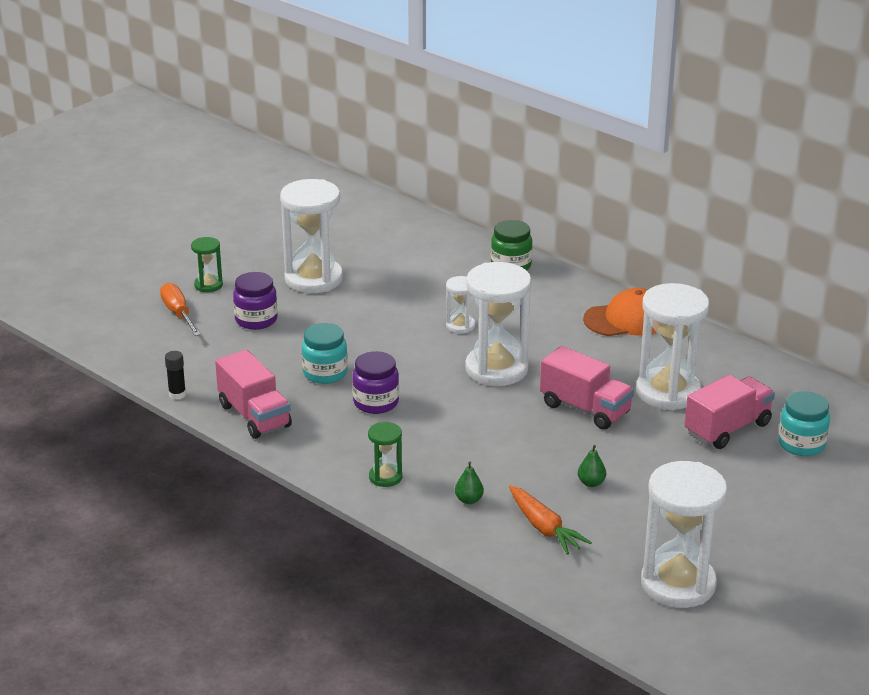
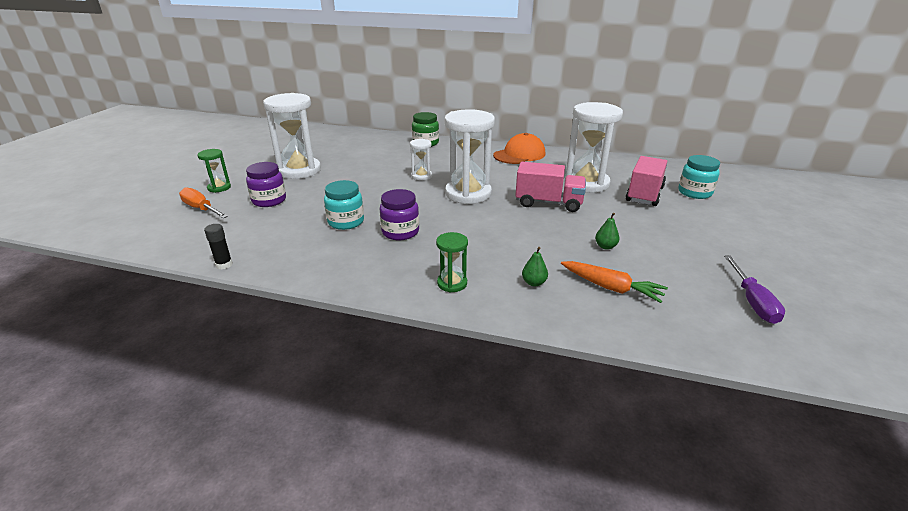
camera: 25 degrees left, 0 degrees up
pink truck [215,350,292,439] -> none
white hourglass [641,461,727,608] -> purple screwdriver [724,255,785,324]

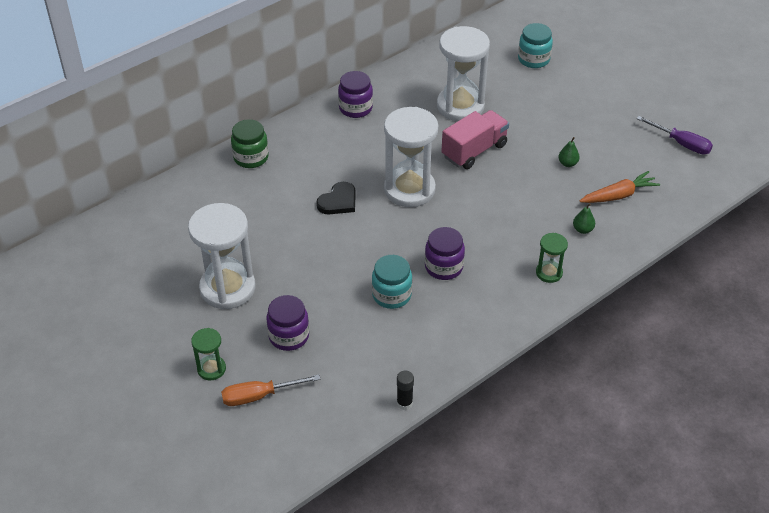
camera: 55 degrees left, 15 degrees up
white hourglass [410,139,432,180] -> black heart [316,182,356,214]
orange cap [493,133,545,164] -> purple jar [338,71,373,118]
pink truck [626,156,667,206] -> none

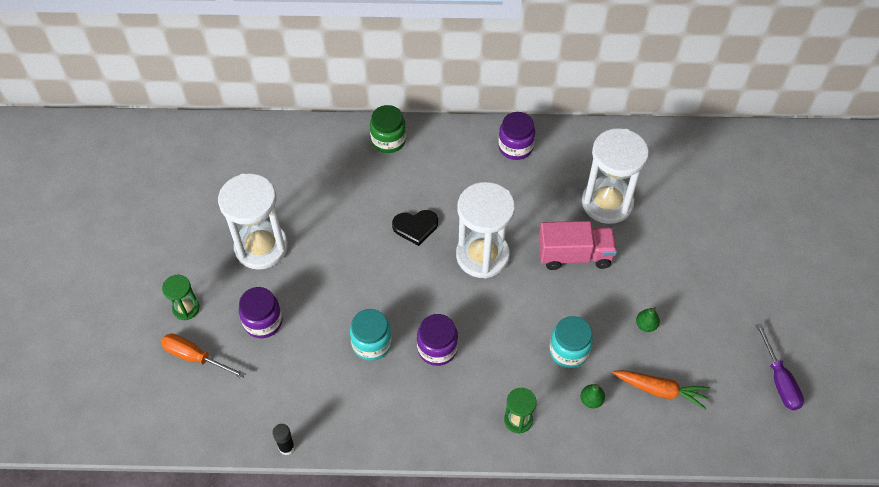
camera: 40 degrees right, 10 degrees up
turquoise jar [518,23,553,68] -> turquoise jar moved to [549,316,593,368]

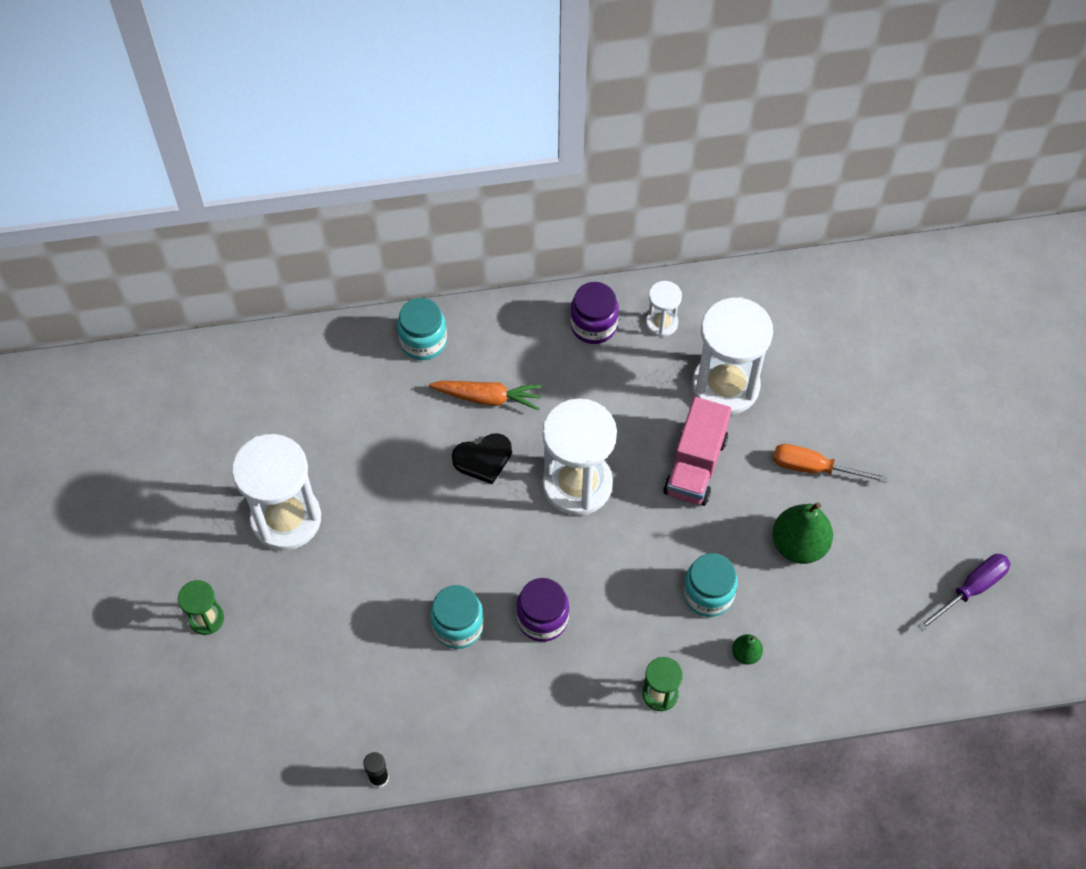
camera: 10 degrees left, 5 degrees up
orange screwdriver [161,333,246,379] -> orange screwdriver moved to [773,444,888,483]
purple jar [239,287,283,338] -> none
green jar [370,105,406,153] -> turquoise jar [397,298,447,360]
pink truck [538,221,617,270] -> pink truck turned 120 degrees clockwise [663,397,731,506]
orange carrot [612,370,710,410] -> orange carrot moved to [429,381,543,410]
green pear [636,307,660,332] -> green pear [772,502,833,564], size x2.02
purple screwdriver [756,324,804,410] -> purple screwdriver turned 105 degrees counterclockwise [918,554,1011,631]
none -> white hourglass [646,281,682,337]

